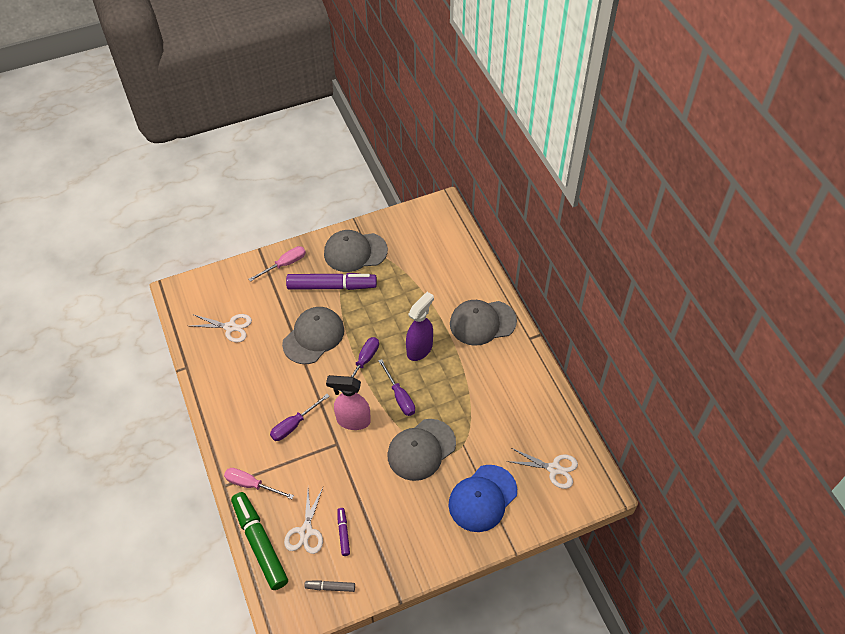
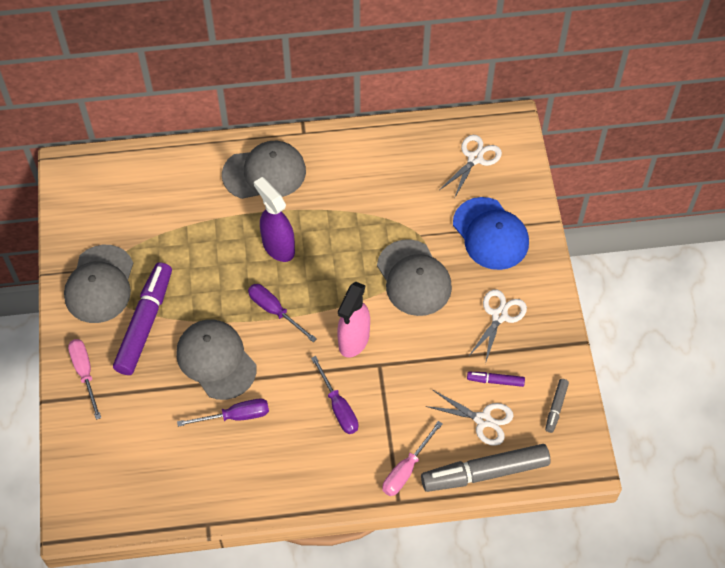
camera: 75 degrees left, 5 degrees up
white scissors [191,314,252,342] -> white scissors moved to [468,290,527,364]
green marker [231,492,288,590] -> grey marker [421,444,551,492]
purple screwdriver [378,359,415,416] -> purple screwdriver moved to [177,399,269,427]
grey cap [450,300,517,346] -> grey cap turned 105 degrees counterclockwise [222,141,306,199]

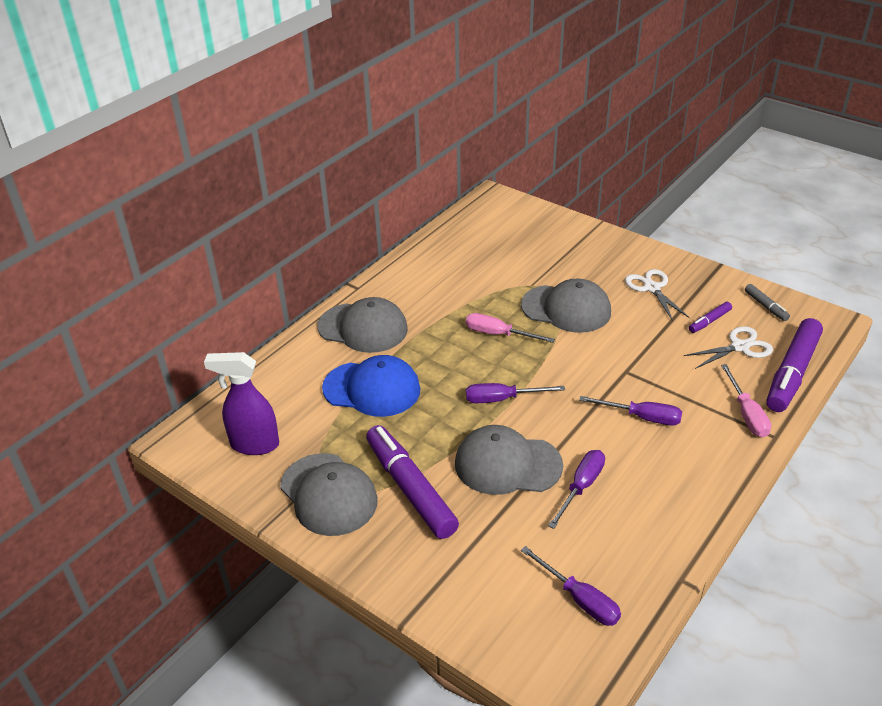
camera: 45 degrees left, 20 degrees down
pink screwdriver [68,339,101,420] -> pink screwdriver moved to [466,313,555,343]
grey cap [222,141,306,199] -> grey cap turned 75 degrees clockwise [317,297,408,353]
purple spray bottle [254,177,295,262] -> purple spray bottle moved to [204,352,279,455]
pink spray bottle [337,282,370,358] -> none
grey marker [421,444,551,492] -> purple marker [766,318,823,412]
white scissors [440,135,502,199] -> none
blue cap [453,197,529,270] -> blue cap moved to [322,355,420,417]
none -> purple screwdriver [521,546,621,626]

